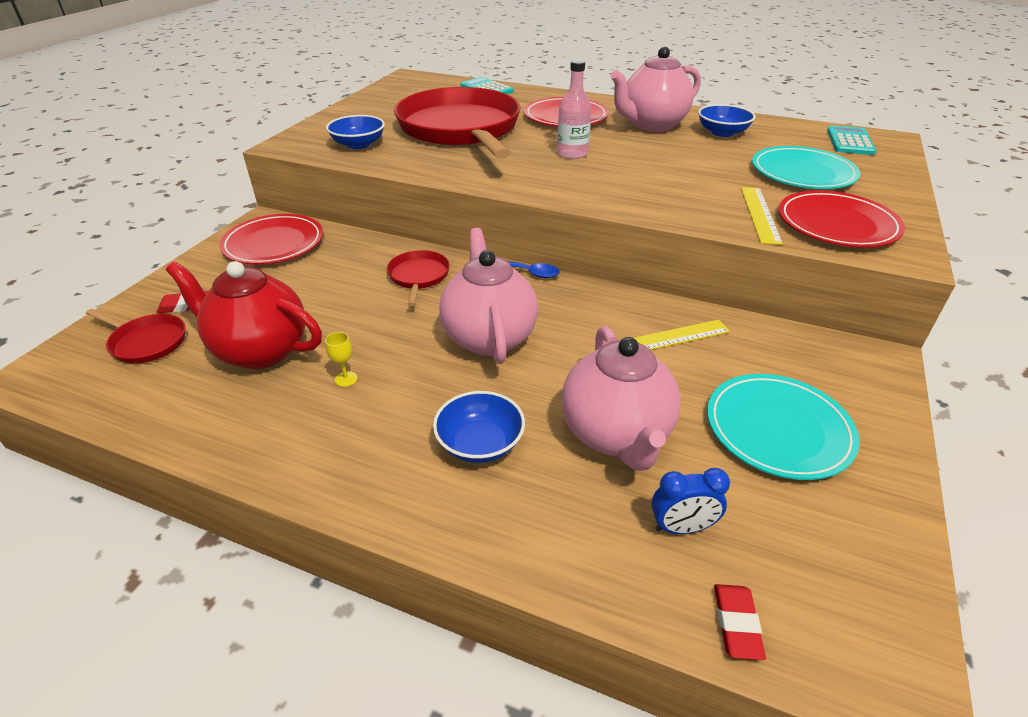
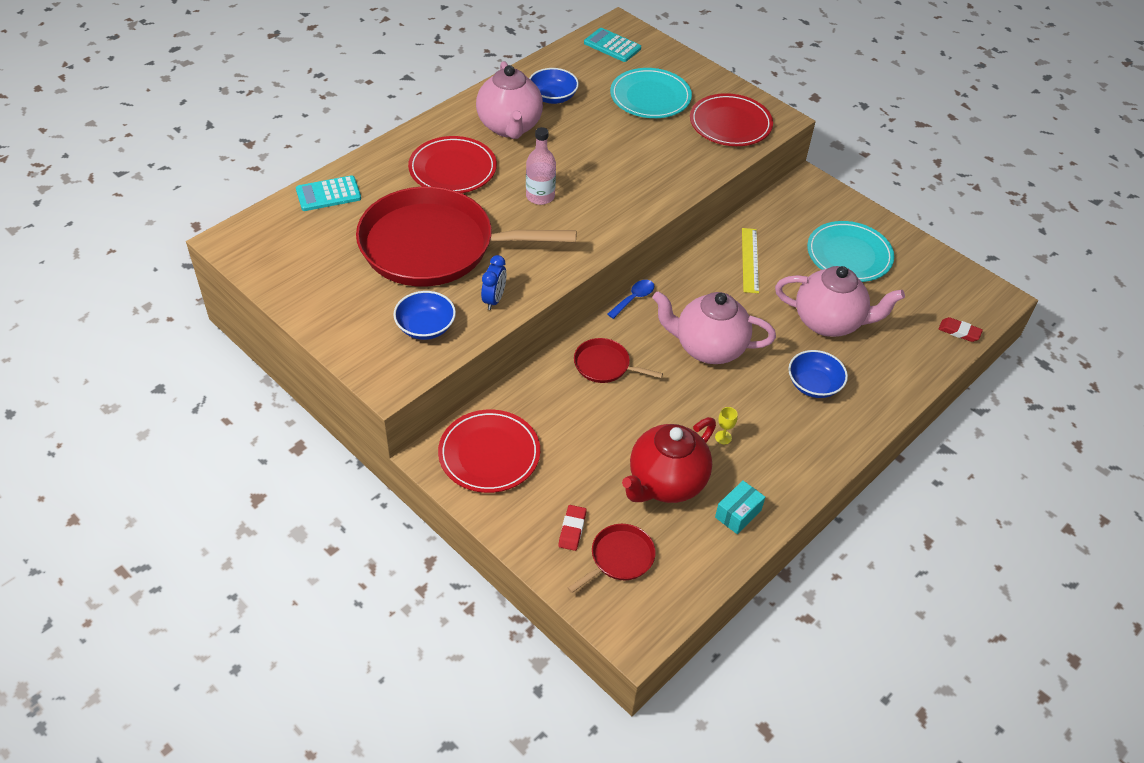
camera: 70 degrees left, 10 degrees up
blue clock [651,468,730,534] -> blue clock moved to [481,255,506,310]
yellow ruler [741,187,783,245] -> none
none -> turquoise box [715,481,765,534]

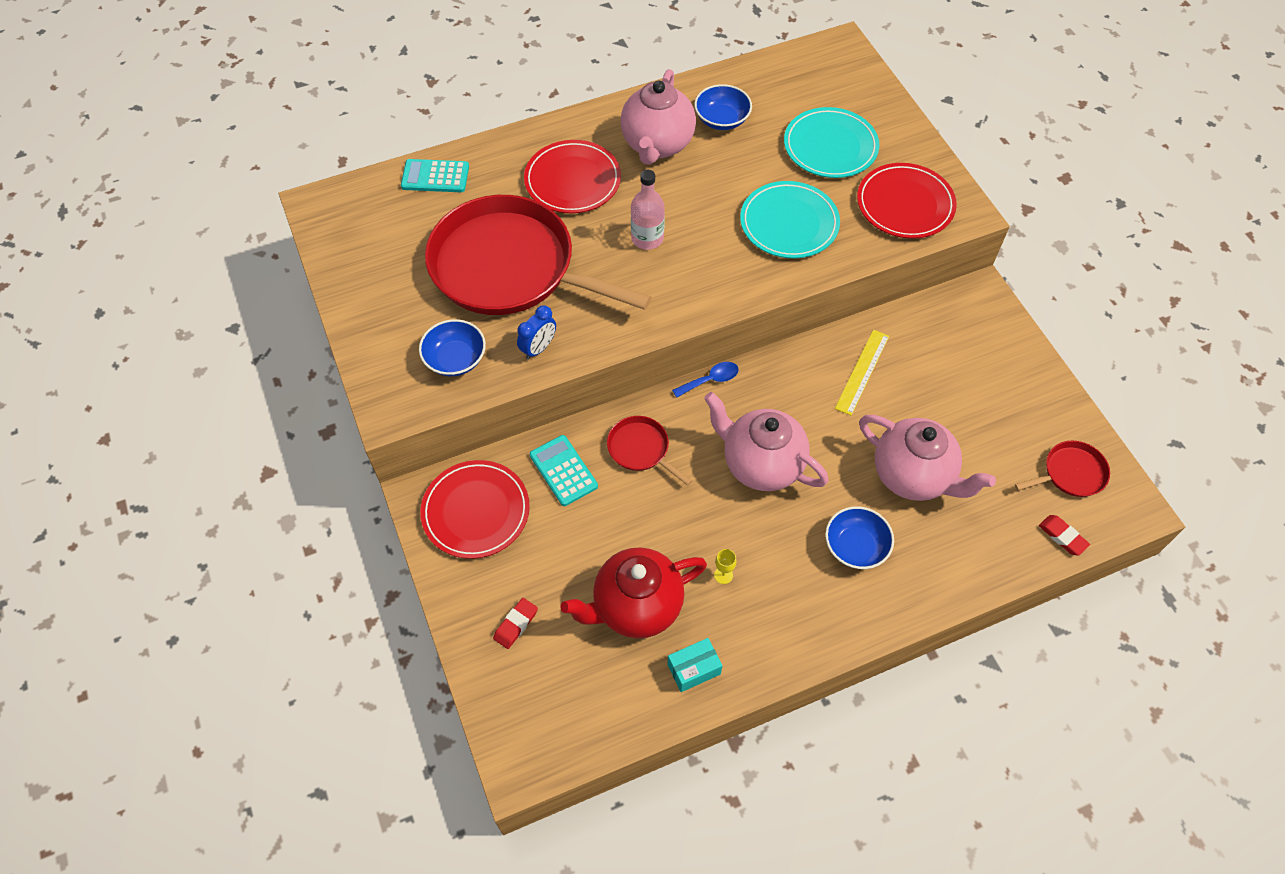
camera: 25 degrees right, 10 degrees up
red pan [568,524,656,593] -> red pan moved to [1015,441,1110,497]
turquoise calculator [584,28,641,62] -> turquoise calculator moved to [530,435,598,506]
turquoise plate [807,221,894,282] -> turquoise plate moved to [740,181,840,258]

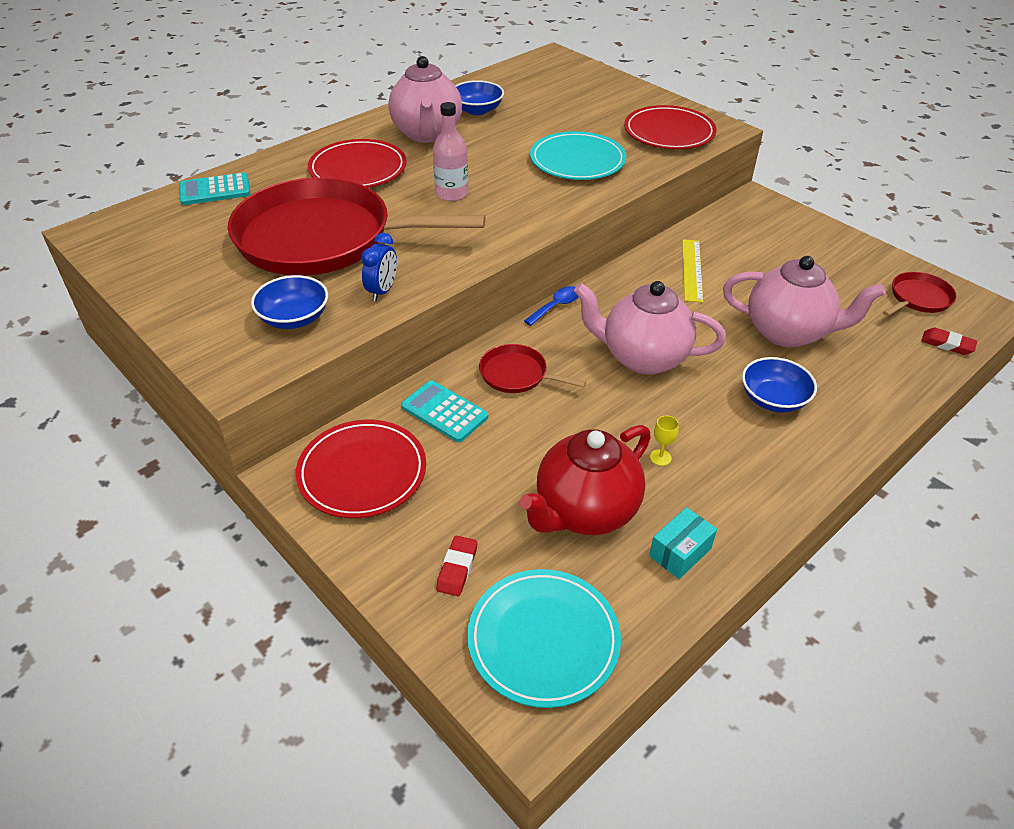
camera: 20 degrees left, 15 degrees down
turquoise plate [784,107,879,178] -> turquoise plate moved to [467,569,621,708]

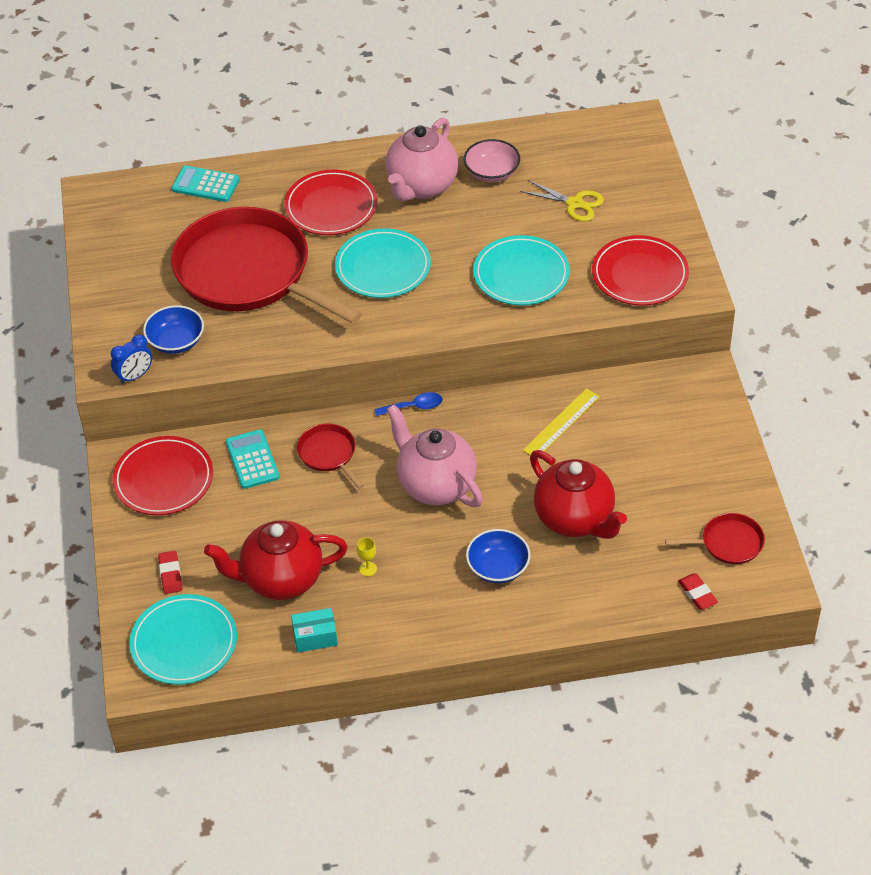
camera: 35 degrees right, 5 degrees up
blue clock [361,233,397,301] -> blue clock moved to [111,335,152,384]
pink bottle [433,102,468,201] -> turquoise plate [335,228,431,298]
red eraser [436,536,478,596] -> red eraser turned 60 degrees counterclockwise [158,551,182,594]
blue bowl [455,80,504,115] -> pink bowl [464,139,520,182]
pink teapot [723,256,885,347] -> red teapot [530,450,627,539]
none -> yellow scissors [520,180,604,221]

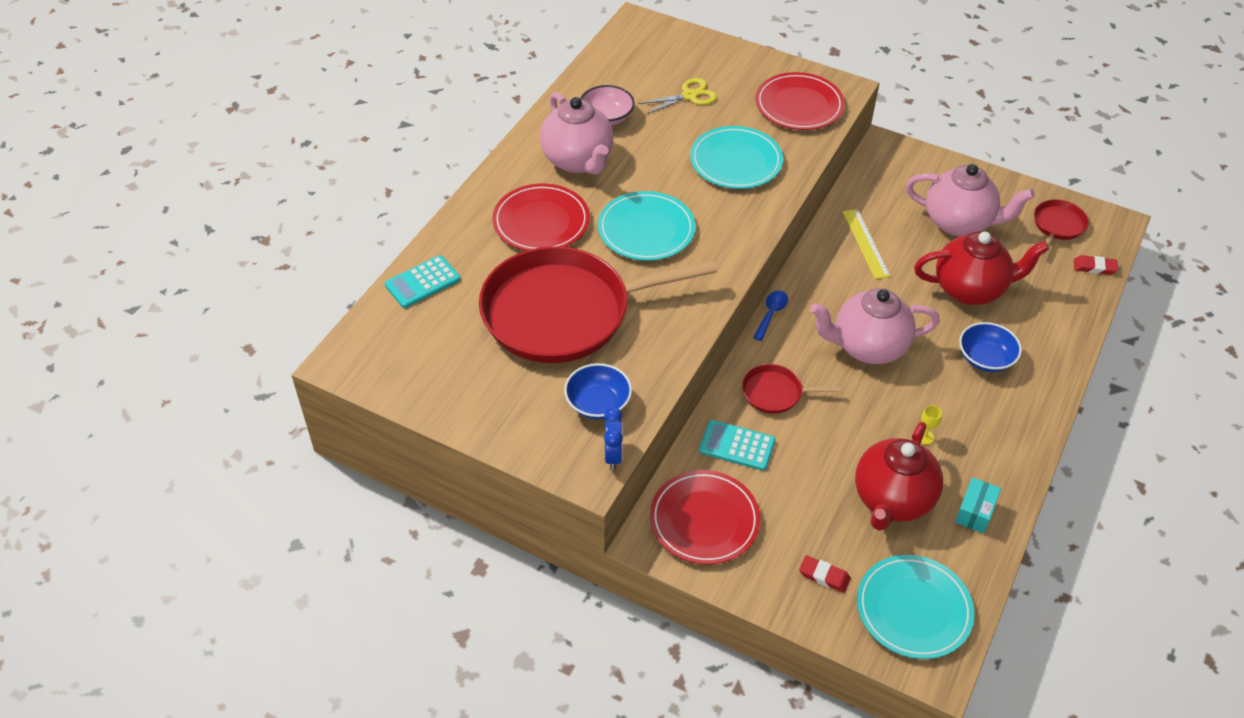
camera: 55 degrees left, 0 degrees up
none -> pink teapot [906,164,1035,236]

